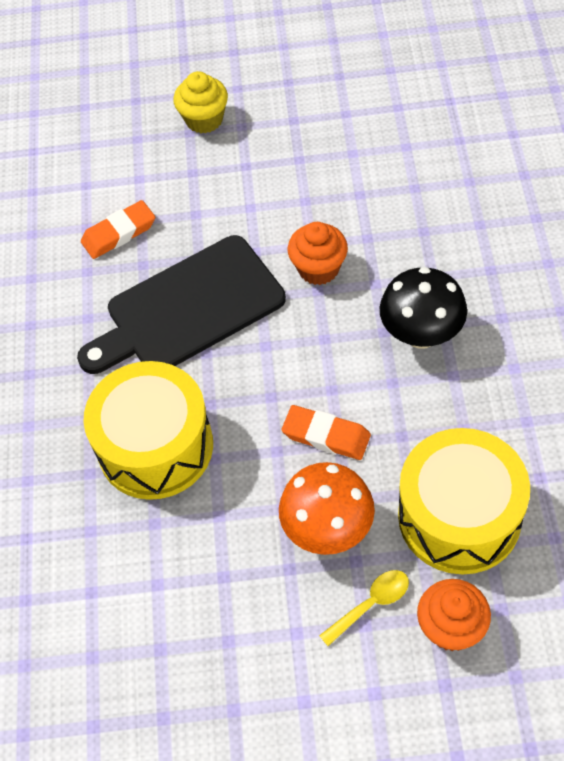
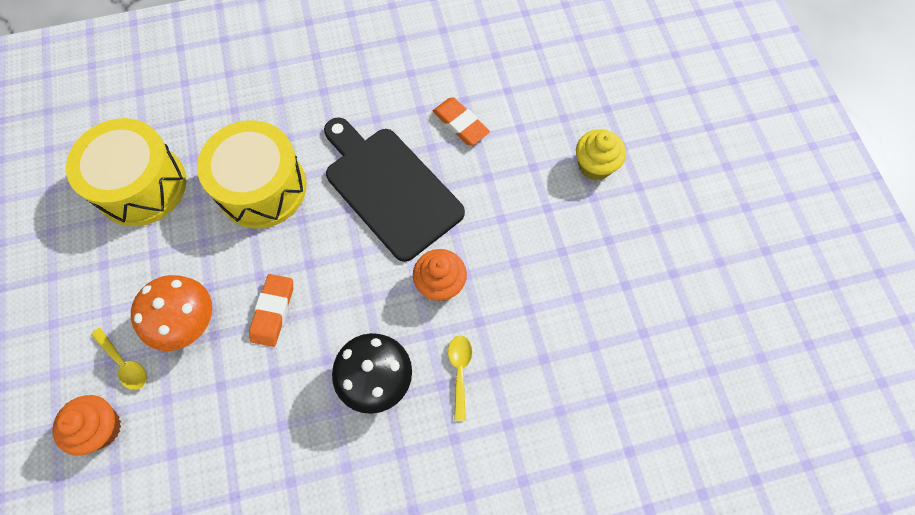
camera: 75 degrees right, 10 degrees up
yellow drum [398,428,530,575] -> yellow drum moved to [66,118,186,226]
none -> yellow spoon [448,335,472,420]

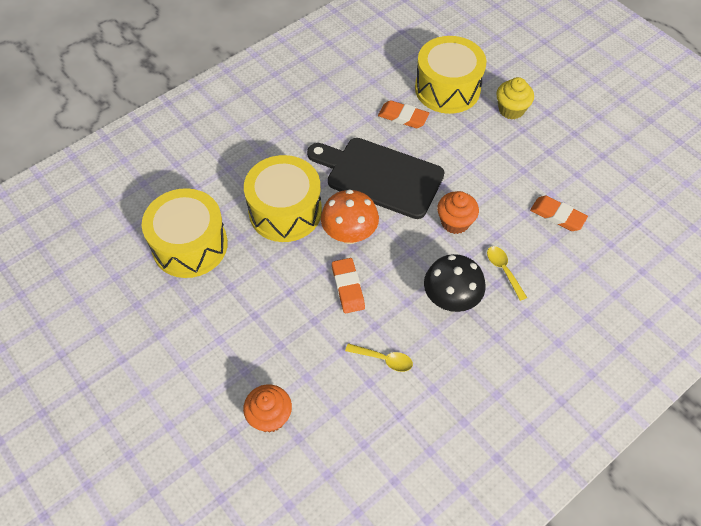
camera: 25 degrees left, 10 degrees down
yellow spoon [91,328,147,390] -> yellow spoon moved to [345,343,413,372]
orange mushroom [131,275,212,351] -> orange mushroom moved to [321,189,379,244]
none -> yellow drum [415,36,486,114]
none -> orange eraser [530,196,588,231]

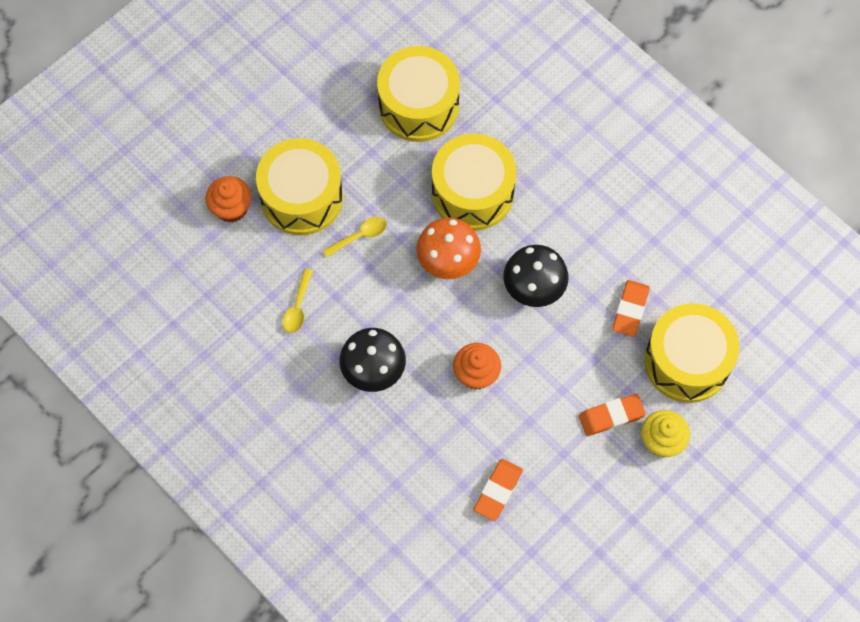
camera: 85 degrees right, 10 degrees up
black cutting board [307,138,444,219] -> black mushroom [503,245,569,307]
orange eraser [332,258,365,313] -> orange eraser moved to [579,394,646,436]
yellow spoon [487,246,527,301] -> yellow spoon moved to [323,217,387,257]
none -> yellow drum [256,138,343,235]

